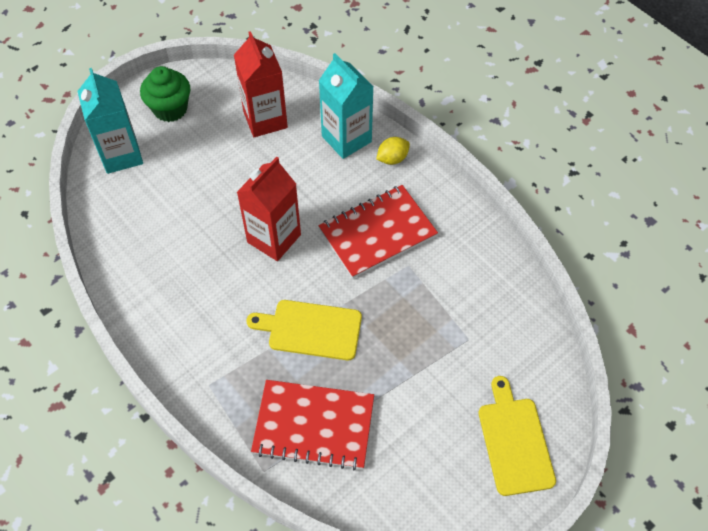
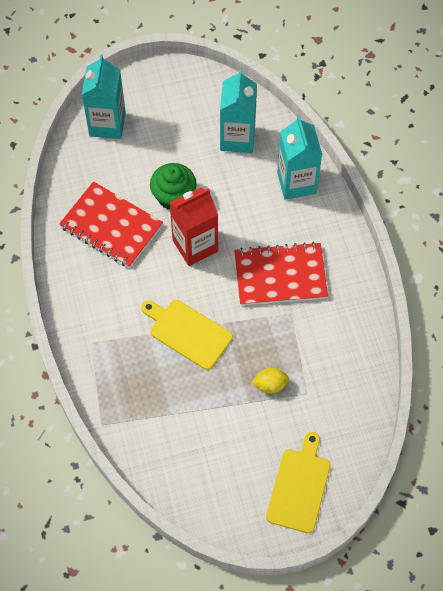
camera: 25 degrees right, 5 degrees up
green cupcake [140,66,190,122] -> green cupcake moved to [150,163,197,210]
red carton [234,31,288,137] -> turquoise carton [220,69,257,153]
red notebook [251,380,374,470] -> red notebook moved to [59,181,163,268]
yellow lemon [376,137,410,165] -> yellow lemon moved to [252,367,289,394]

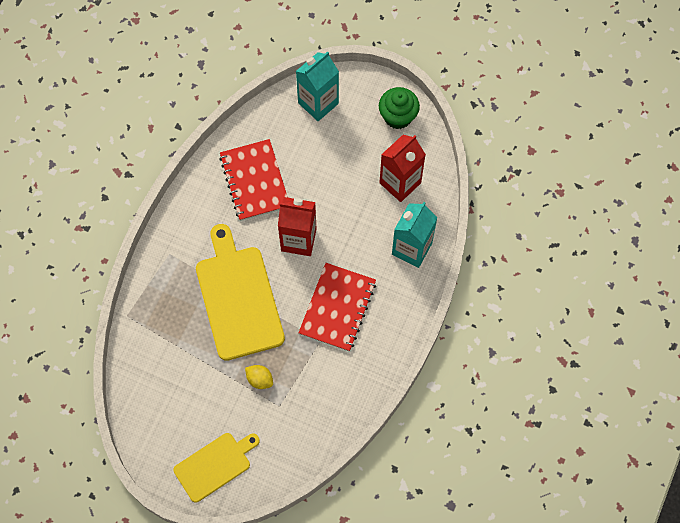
camera: 40 degrees right, 5 degrees up
yellow cutting board [141,300,233,370] -> yellow cutting board [196,224,285,361], size x1.65
green cupcake [150,163,197,210] -> green cupcake moved to [379,87,420,129]
turquoise carton [220,69,257,153] -> red carton [379,135,426,202]
red notebook [234,242,328,305] -> red notebook turned 75 degrees clockwise [299,263,376,352]

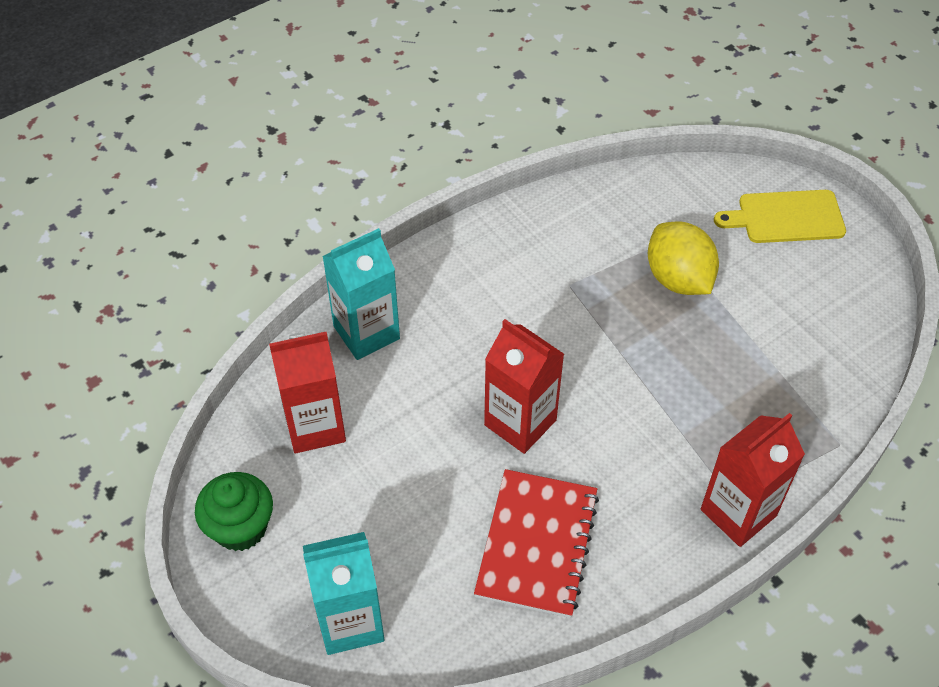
camera: 150 degrees left, 15 degrees down
yellow cutting board [196,224,285,361] -> none
yellow lemon [245,365,273,389] -> yellow lemon [648,222,719,295], size x1.89
red notebook [299,263,376,352] -> none
none -> red carton [701,413,805,547]

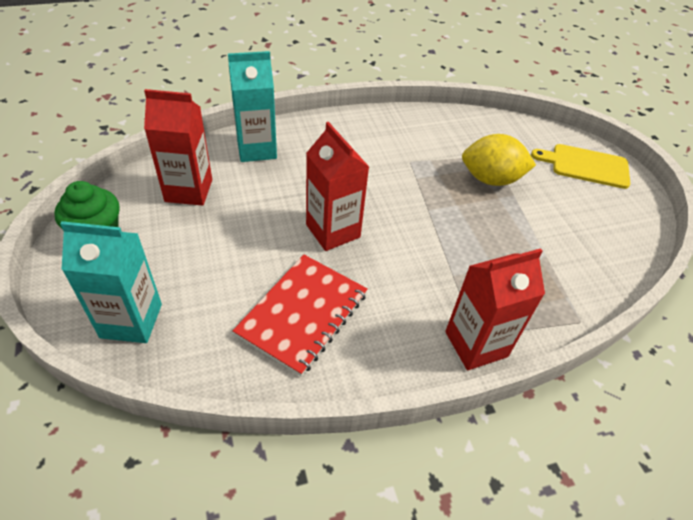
camera: 15 degrees right, 5 degrees down
yellow lemon [648,222,719,295] -> yellow lemon turned 75 degrees counterclockwise [462,134,536,186]

